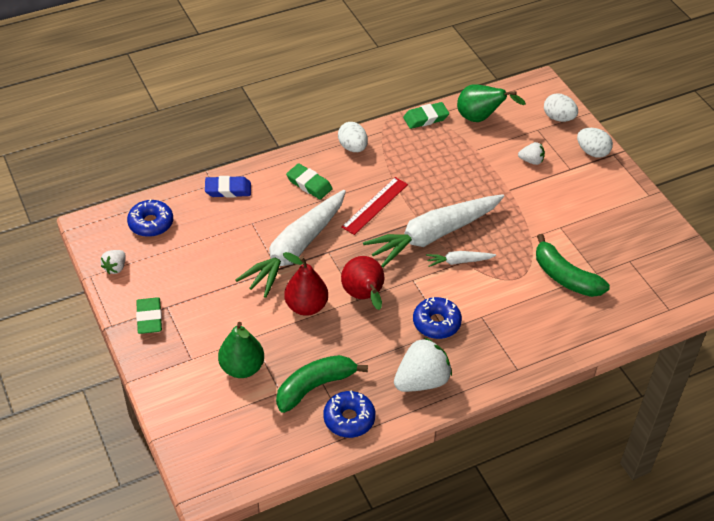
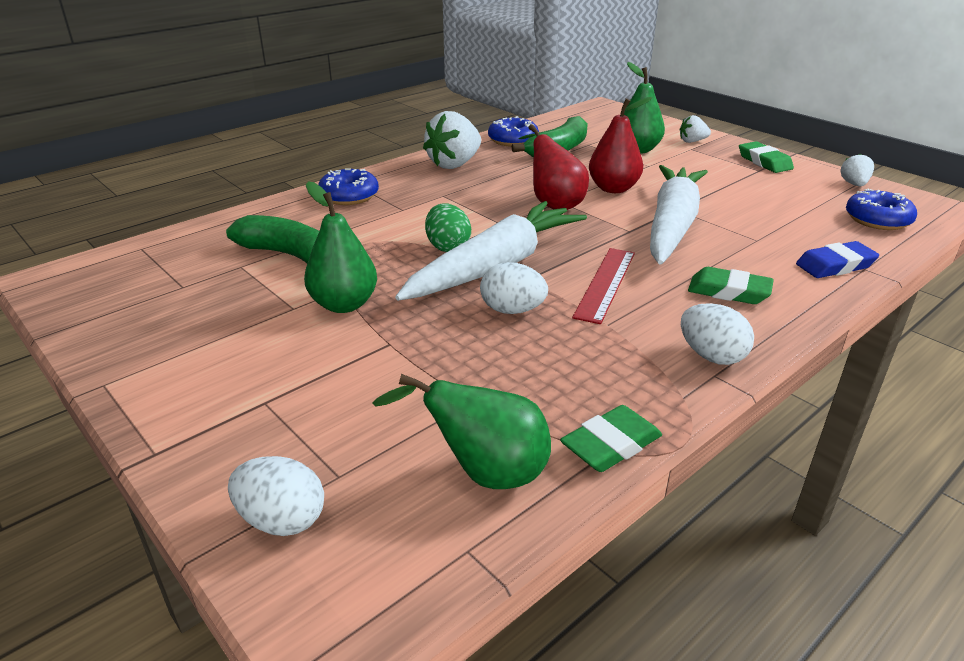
camera: 165 degrees right, 15 degrees down
blue donut [413,297,462,339] -> blue donut moved to [318,168,379,205]
white carrot [426,251,496,267] -> green egg [425,203,471,252]
white strawberry [518,142,545,165] -> white strawberry moved to [680,115,711,143]
white egg [577,128,613,158] -> white egg moved to [480,262,548,314]
none -> green pear [304,181,377,313]

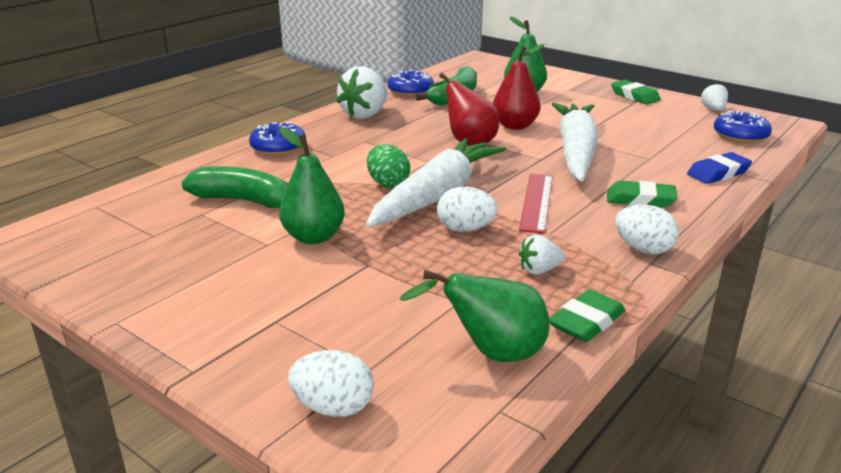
camera: 10 degrees left, 5 degrees down
white strawberry [680,115,711,143] -> white strawberry moved to [519,235,565,275]

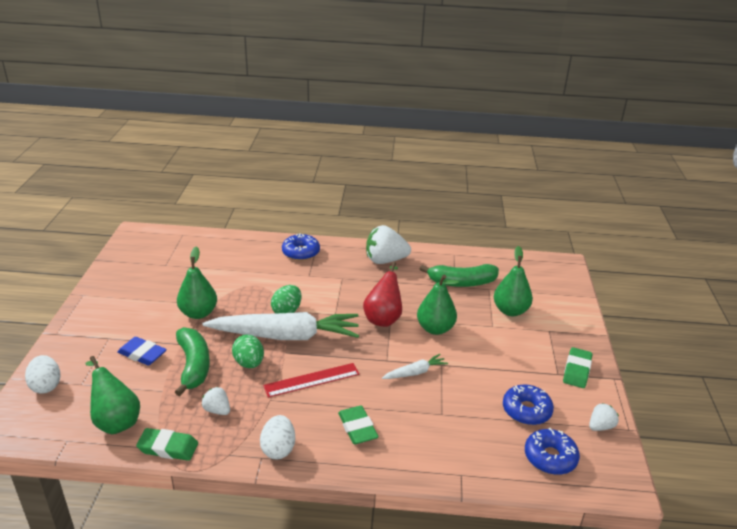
camera: 55 degrees right, 5 degrees up
green banana [182,166,288,208] -> green banana moved to [175,327,210,396]
blue donut [387,69,434,97] -> blue donut moved to [503,384,554,425]
white egg [437,187,498,232] -> green egg [232,334,264,368]
red pear [493,44,545,130] -> green pear [417,275,459,335]
white carrot [552,103,598,181] -> white carrot [382,354,448,379], size x0.43
blue eraser [687,152,752,184] -> blue eraser moved to [117,337,167,365]

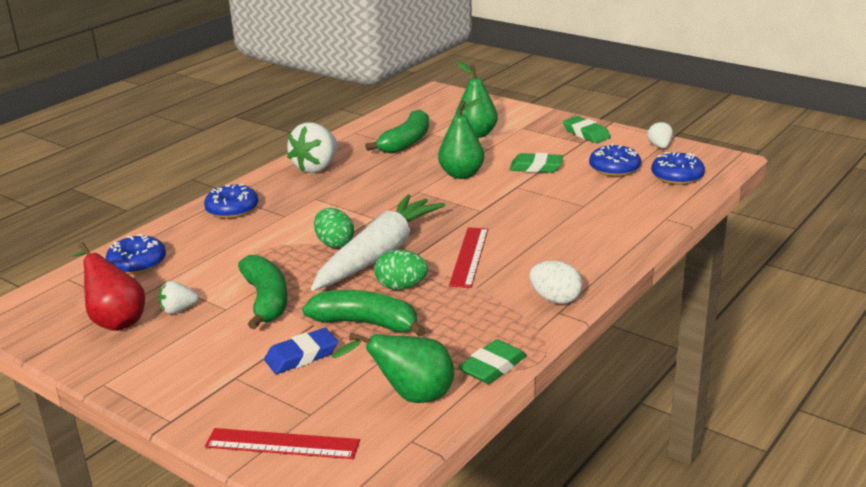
camera: 55 degrees left, 5 degrees down
white egg [25,355,61,394] -> red ruler [205,428,360,459]
green pear [177,246,217,319] -> green banana [238,255,288,329]
white strawberry [202,387,230,415] -> white strawberry moved to [158,281,198,314]
green eraser [338,406,378,444] -> green eraser moved to [510,153,563,173]
red pear [363,262,402,327] -> red pear moved to [73,242,145,331]
white carrot [382,354,448,379] -> none
none -> blue donut [106,234,166,275]

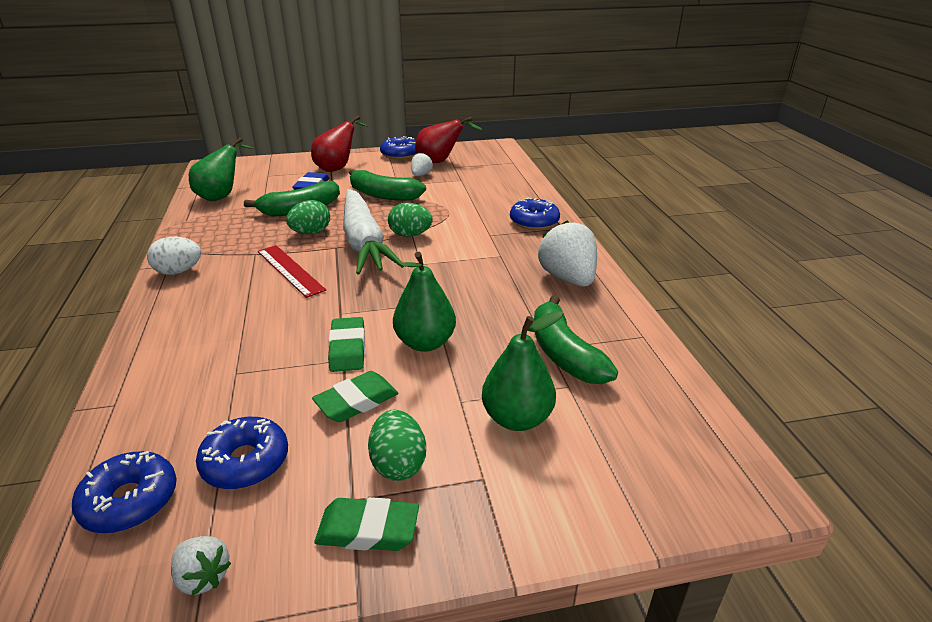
camera: 130 degrees right, 5 degrees up
blue donut [106,234,166,275] -> blue donut moved to [380,136,417,160]
red ruler [205,428,360,459] -> none
green eraser [458,339,527,384] -> green eraser moved to [328,317,365,372]
none -> red pear [311,115,368,172]
none -> green egg [368,410,426,481]

